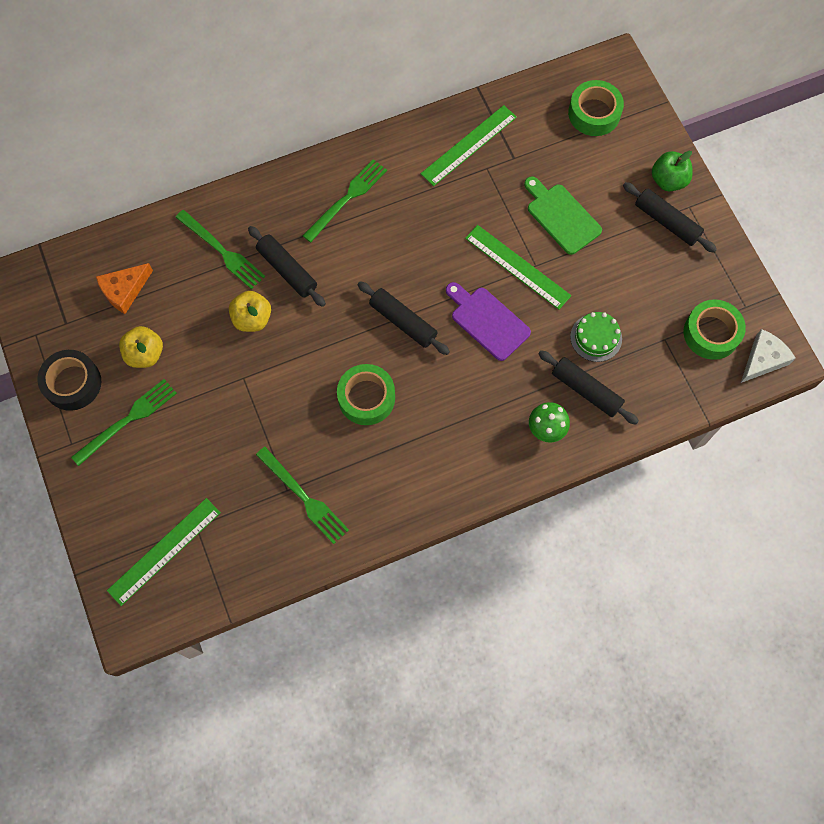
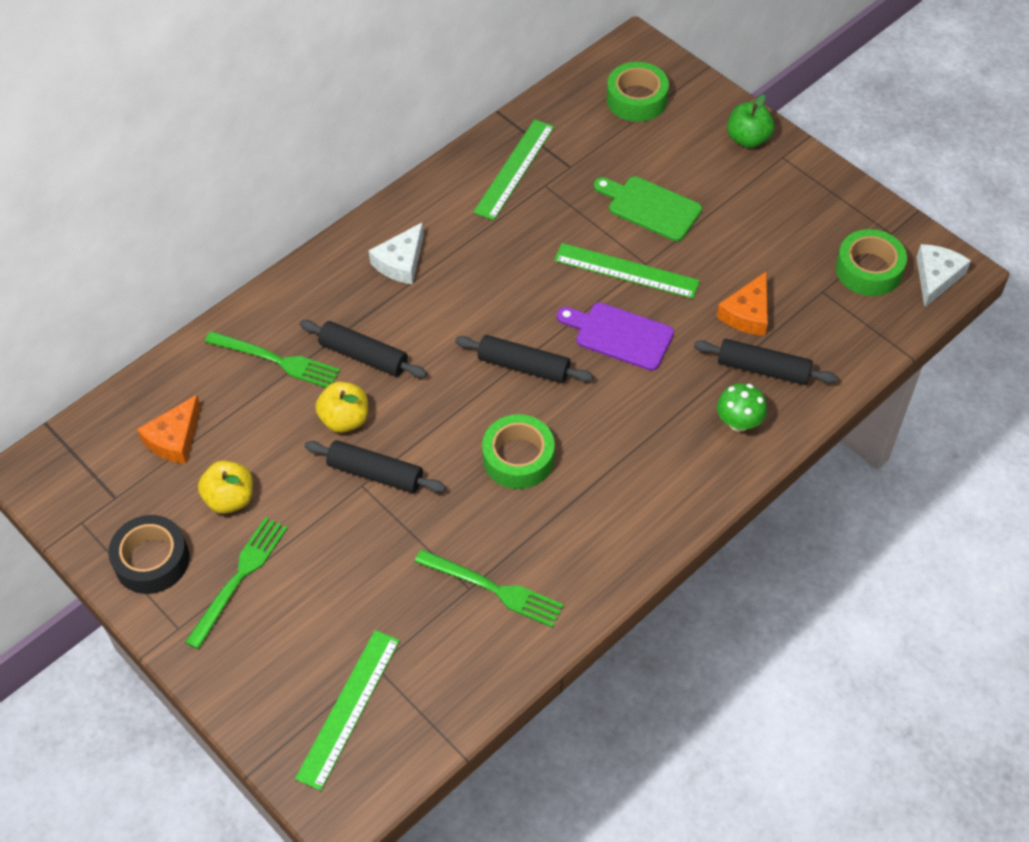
camera: 20 degrees left, 15 degrees down
green fork [303,159,387,242] -> white cheese [369,222,424,284]
green cake [570,312,622,362] -> orange cheese [717,271,768,336]
black rolling pin [623,182,717,253] -> black rolling pin moved to [304,440,446,493]

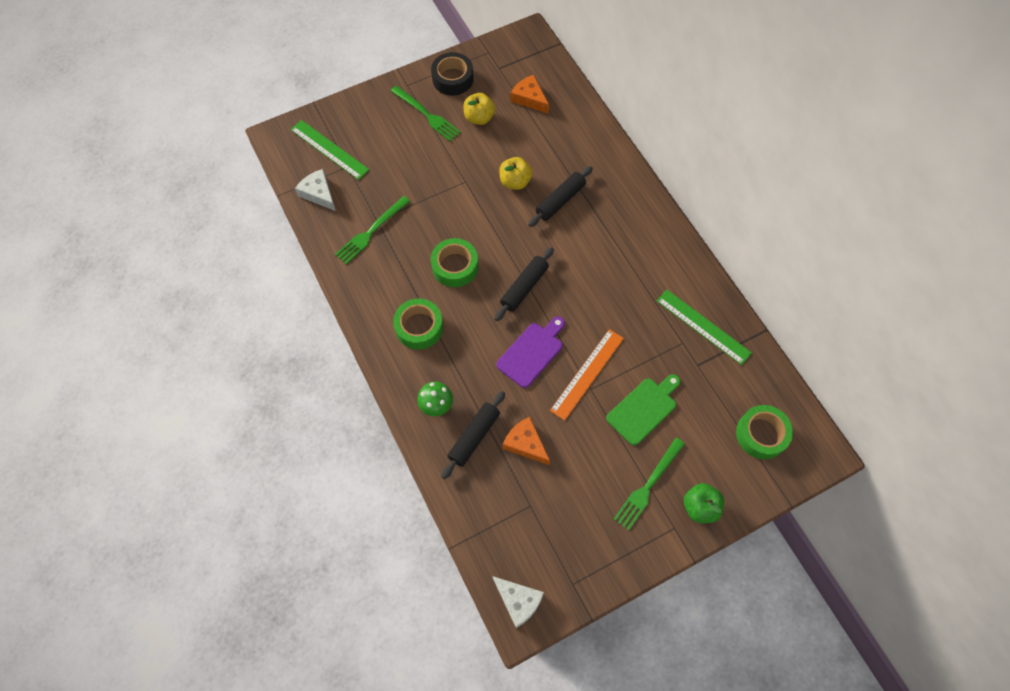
camera: 105 degrees right, 10 degrees up
green fork [205,331,340,388] -> green fork moved to [614,438,685,530]
black rolling pin [304,440,446,493] -> none
white cheese [369,222,424,284] -> white cheese moved to [295,169,336,211]
green ruler [554,243,700,299] -> orange ruler [550,329,624,421]
green tape [836,229,907,296] -> green tape moved to [393,299,443,350]

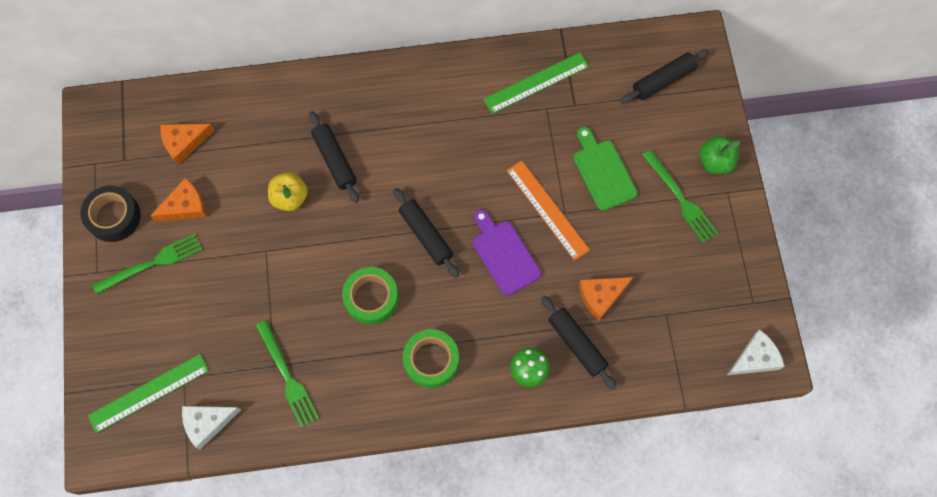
camera: 70 degrees left, 5 degrees up
yellow apple [463,93,495,125] -> orange cheese [151,178,207,222]
green tape [736,405,793,459] -> black rolling pin [621,49,709,104]

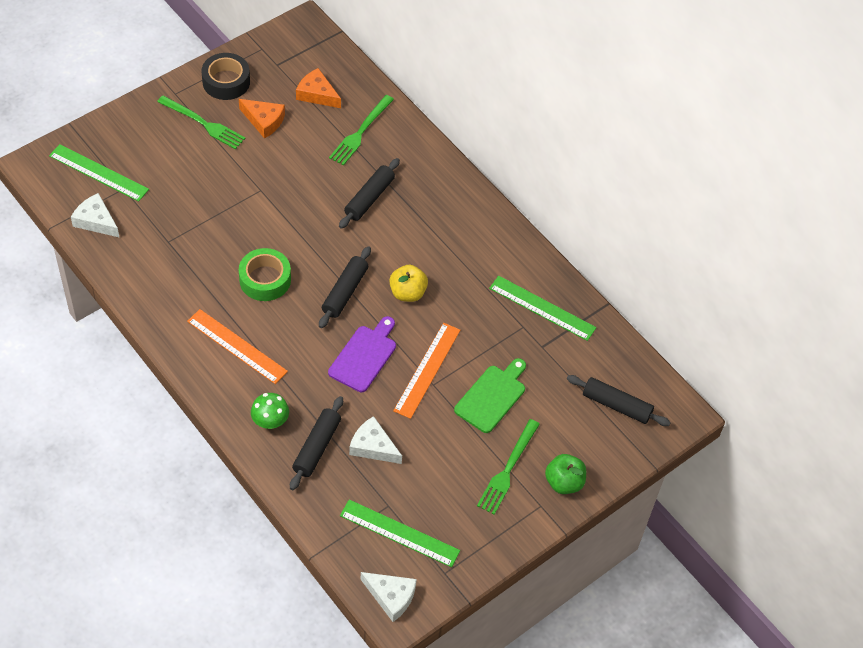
camera: 55 degrees right, 15 degrees down
green fork [256,320,319,428] -> green fork moved to [329,95,394,166]
yellow apple [268,172,308,211] -> yellow apple moved to [389,265,428,302]
green tape [403,329,459,388] -> orange ruler [187,309,288,384]
orange cheese [579,277,633,320] -> white cheese [349,416,402,464]
none -> green ruler [340,499,460,567]

